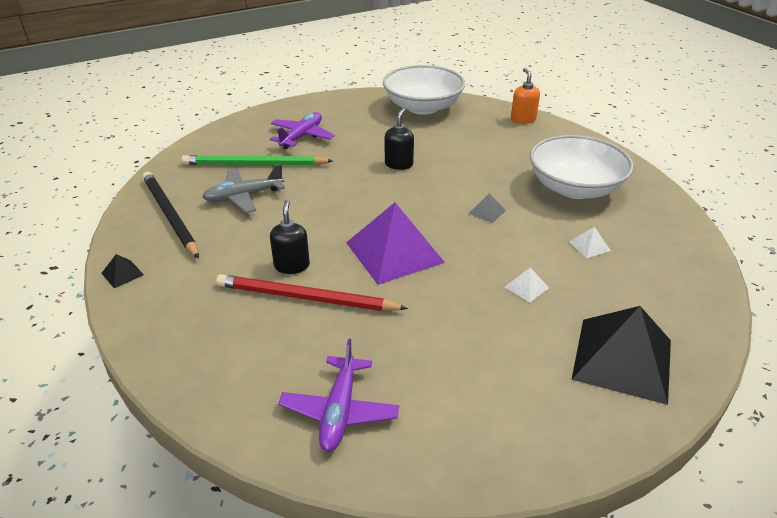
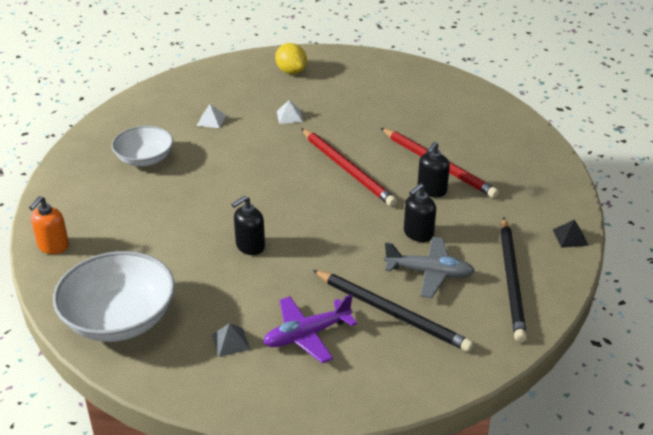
camera: 145 degrees left, 0 degrees up
green pencil [181,155,333,166] -> black pencil [312,270,474,352]
purple plane [278,339,399,452] -> none
purple pyramid [346,202,445,285] -> red pencil [301,128,397,207]
grey pyramid [468,193,506,223] -> grey pyramid moved to [212,323,251,357]
white bowl [530,135,634,199] -> white bowl [112,126,173,166], size x0.63
black pyramid [571,306,671,405] -> yellow lemon [275,43,307,74]
none -> black soap dispenser [404,183,436,242]

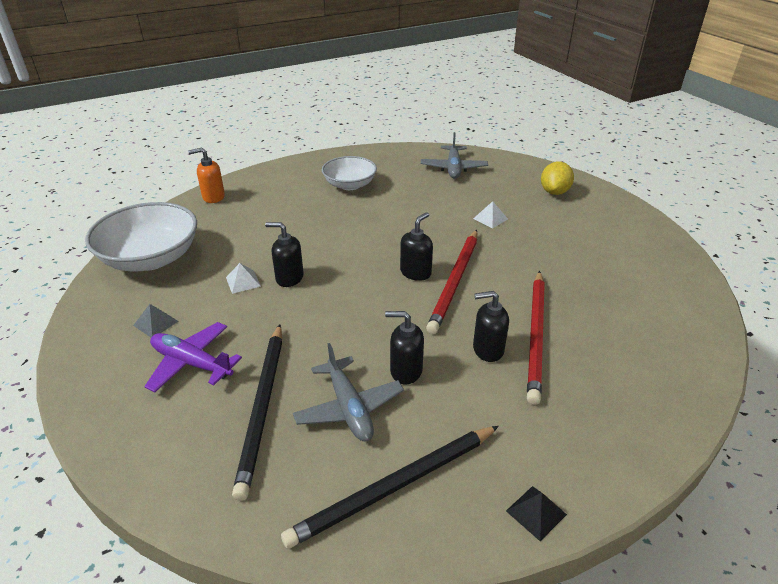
camera: 55 degrees right, 0 degrees up
white pyramid [197,104,226,128] -> white pyramid moved to [226,263,261,294]
none -> black soap dispenser [400,212,433,281]
none -> grey plane [421,132,488,179]

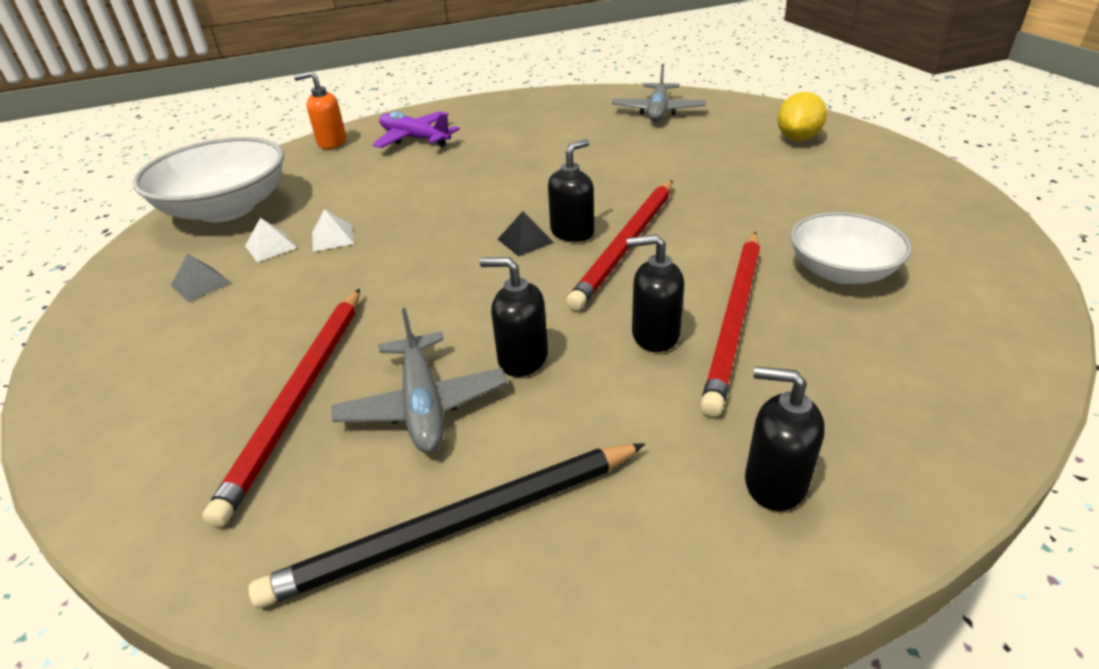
camera: 10 degrees right, 0 degrees up
purple plane [144,322,242,392] -> purple plane moved to [372,111,460,148]
black pencil [232,324,282,501] -> red pencil [202,289,360,527]
black soap dispenser [265,222,304,287] -> black soap dispenser moved to [745,366,825,511]
white bowl [322,156,377,190] -> white bowl moved to [790,212,911,284]
white pyramid [473,201,508,229] -> white pyramid moved to [245,218,297,262]
black pyramid [506,486,567,541] -> black pyramid moved to [497,211,554,256]

